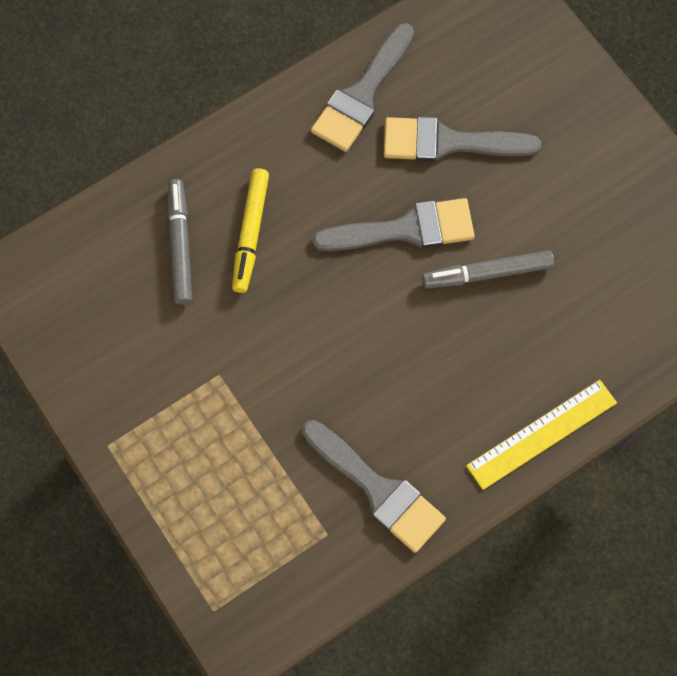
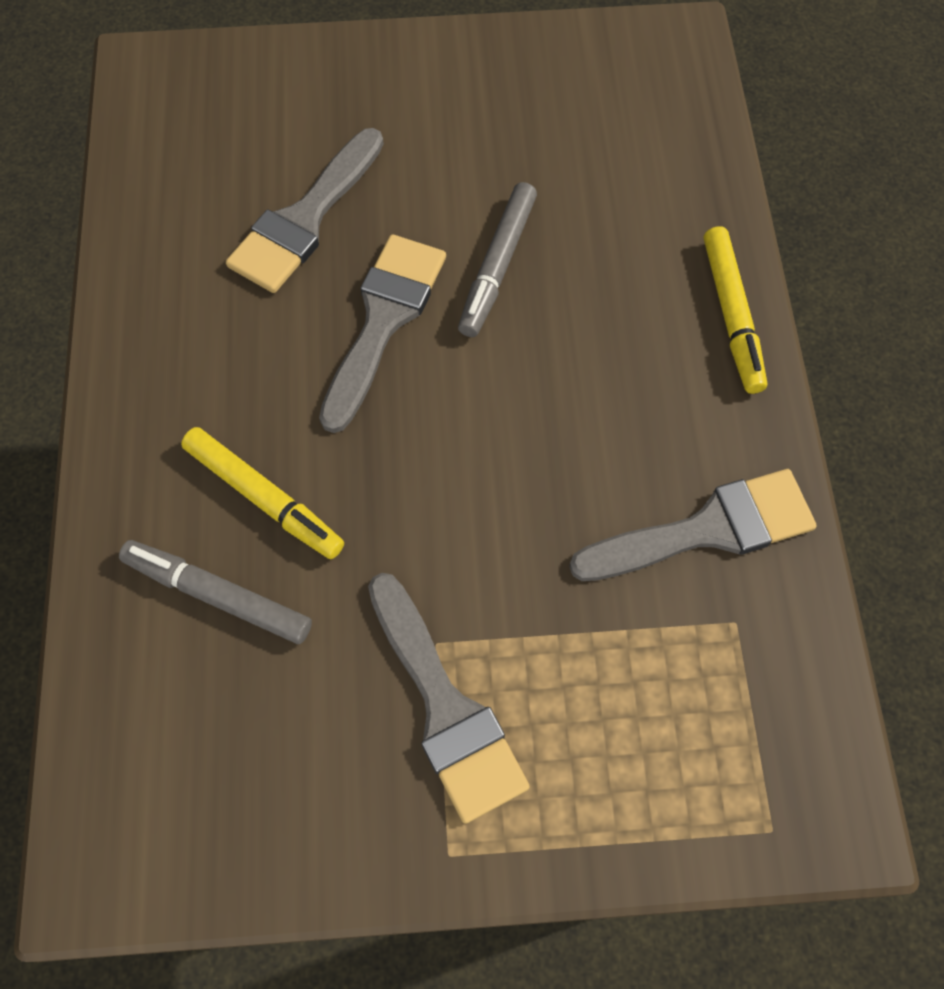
camera: 60 degrees left, 5 degrees down
grey brush [311,23,414,152] -> grey brush moved to [368,573,530,824]
yellow ruler [466,380,617,490] -> yellow marker [704,226,767,394]

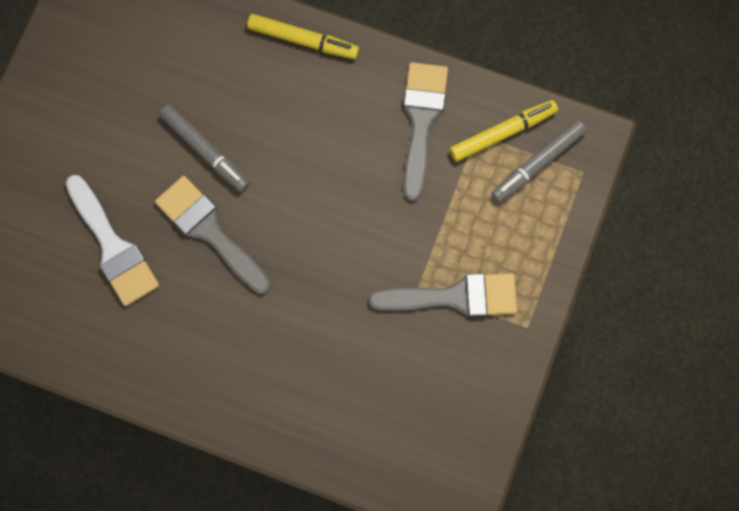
camera: 65 degrees left, 10 degrees up
grey marker [119,540,312,644] -> grey marker moved to [491,120,587,203]
yellow marker [181,427,344,559] -> yellow marker moved to [450,100,558,162]
grey brush [226,128,384,293] -> white brush [66,175,159,306]

